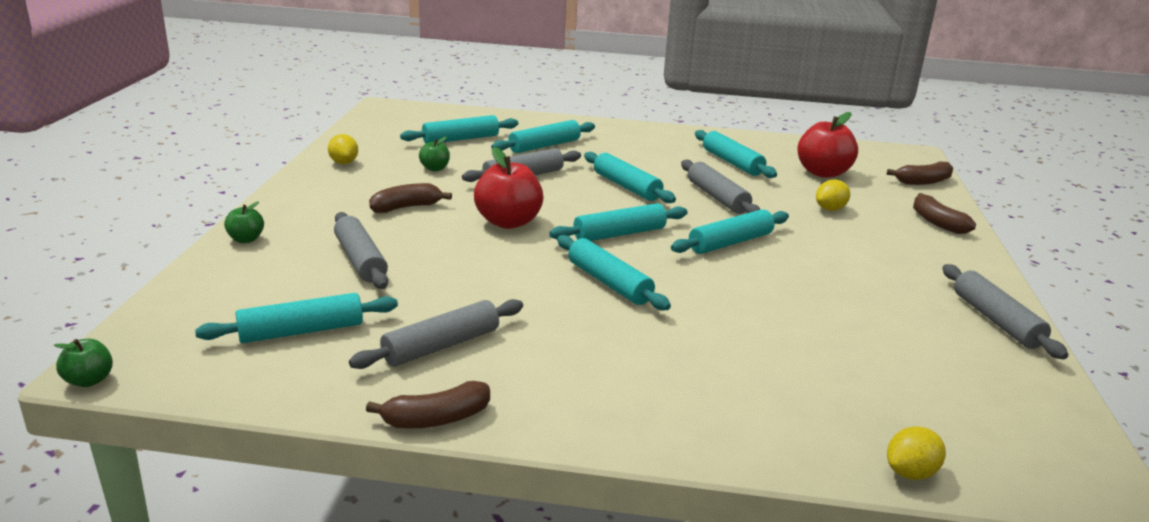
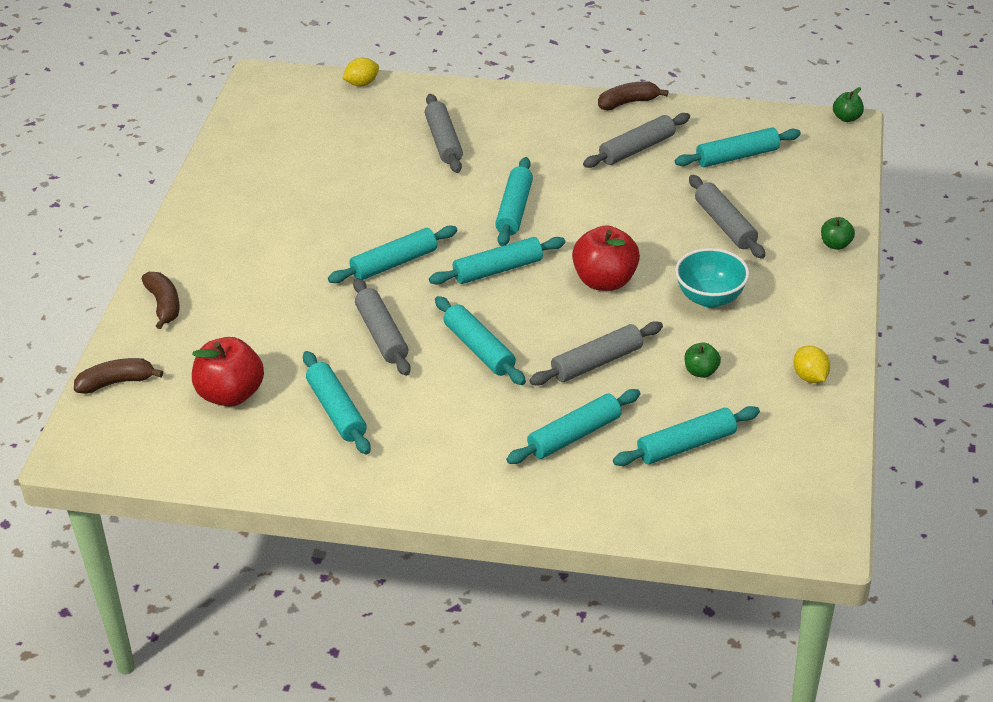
camera: 175 degrees left, 15 degrees up
brown banana [369,183,452,213] -> turquoise bowl [675,248,749,308]
turquoise rolling pin [557,235,671,310] -> turquoise rolling pin turned 45 degrees clockwise [495,157,533,246]
yellow lemon [816,179,850,211] -> none
grey rolling pin [942,264,1068,359] -> grey rolling pin moved to [425,94,463,173]

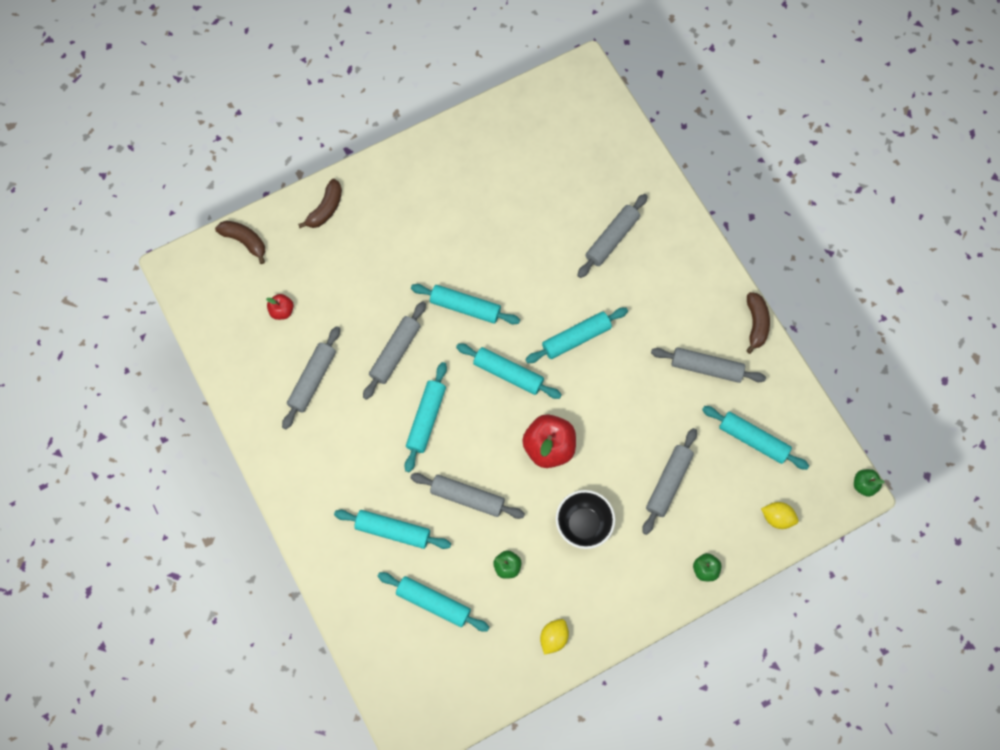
camera: 50 degrees right, 30 degrees up
red apple [192,337,264,407] -> red apple [266,294,294,320], size x0.51
turquoise rolling pin [303,351,371,455] -> grey rolling pin [282,326,340,429]
yellow lemon [342,58,379,86] -> yellow lemon moved to [761,502,799,529]
brown banana [598,81,668,110] -> brown banana turned 60 degrees clockwise [746,292,770,354]
turquoise bowl [675,248,749,308] -> black bowl [556,490,615,549]

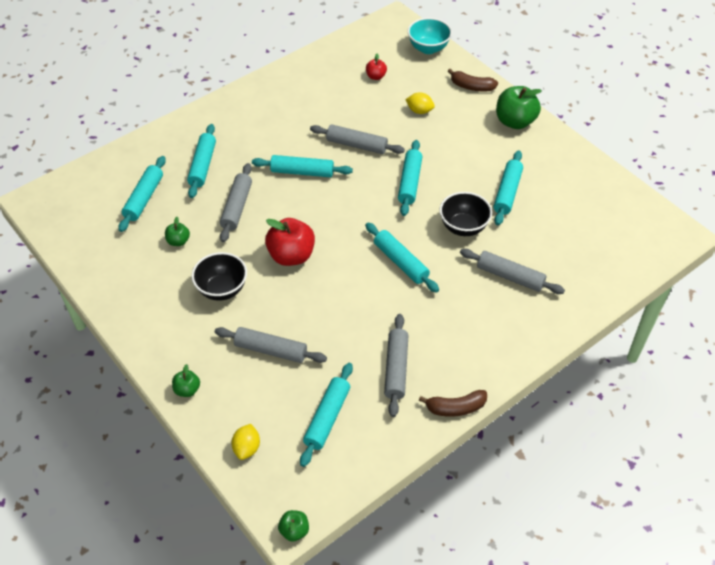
camera: 80 degrees right, 20 degrees down
brown banana [215,221,265,264] -> turquoise bowl [408,18,452,54]
grey rolling pin [282,326,340,429] -> none
turquoise rolling pin [456,343,562,399] -> turquoise rolling pin moved to [494,150,523,225]
yellow lemon [540,619,569,655] -> yellow lemon moved to [405,92,435,114]
none -> black bowl [440,192,492,236]
none -> green apple [496,86,542,129]

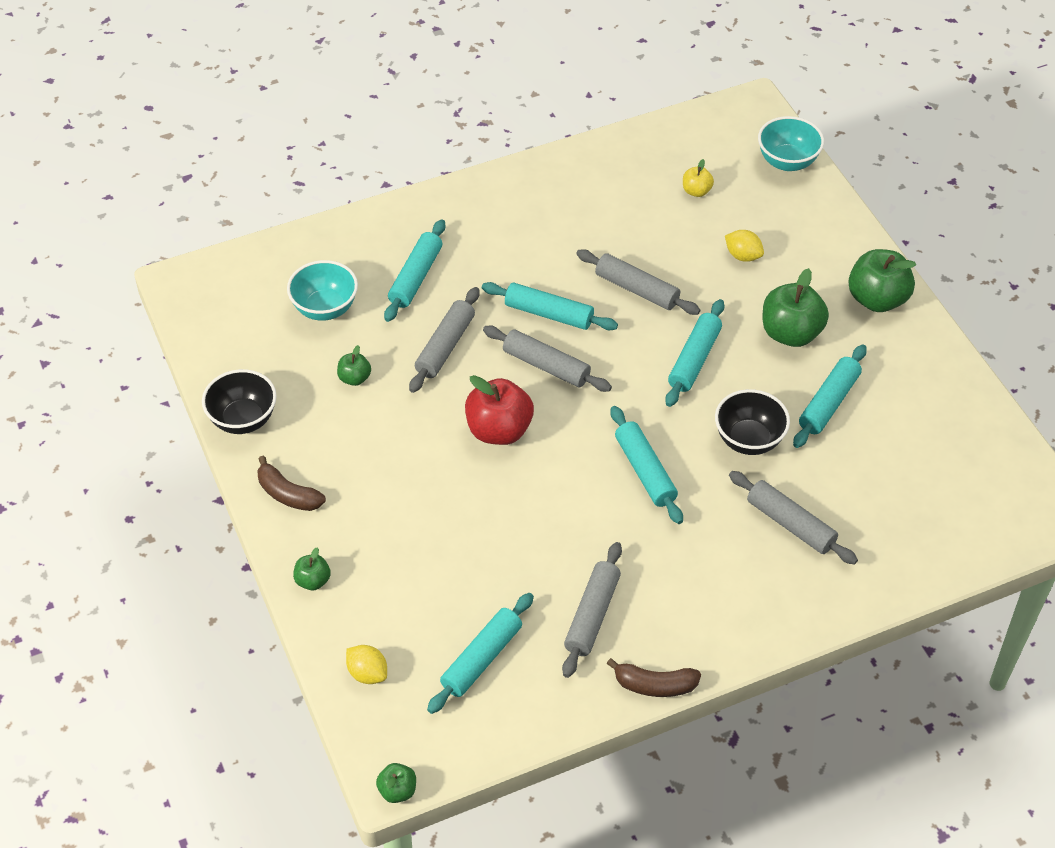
camera: 15 degrees right, 0 degrees up
turquoise rolling pin [118,156,166,232] -> turquoise bowl [287,260,358,321]
black bowl [192,252,247,301] -> black bowl moved to [202,369,277,434]
grey rolling pin [215,327,327,363] -> grey rolling pin moved to [483,326,612,392]
yellow lemon [231,424,260,460] -> yellow lemon turned 75 degrees counterclockwise [346,645,387,684]
red apple [366,54,387,80] -> yellow apple [683,159,714,197]
brown banana [448,69,498,91] -> brown banana moved to [257,456,326,511]
none -> green apple [762,268,829,347]

